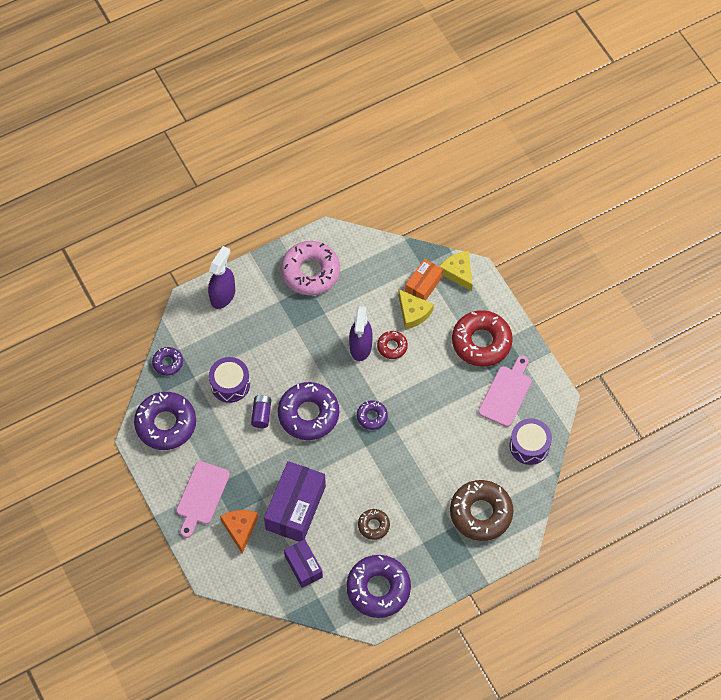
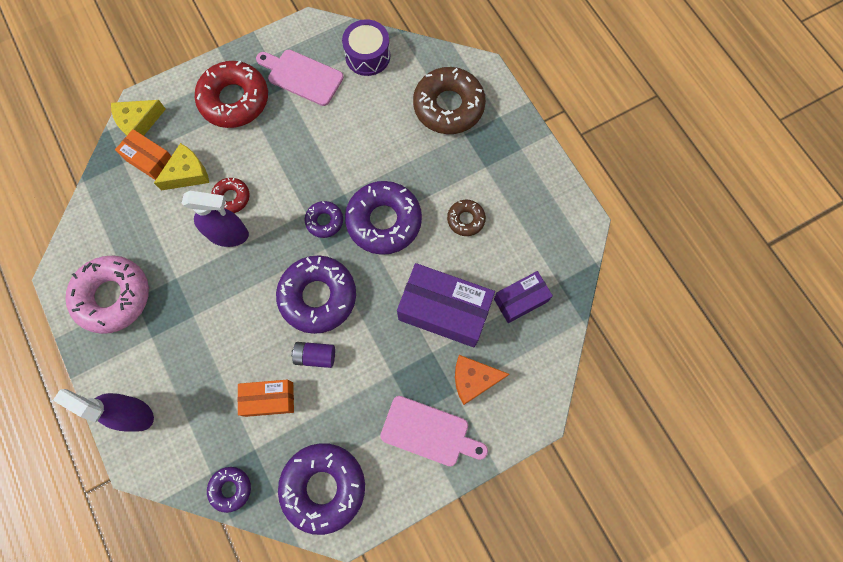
camera: 90 degrees left, 10 degrees up
purple drum [209,357,250,403] -> orange box [237,380,294,417]
purple donut [346,555,411,618] -> purple donut moved to [345,181,422,255]

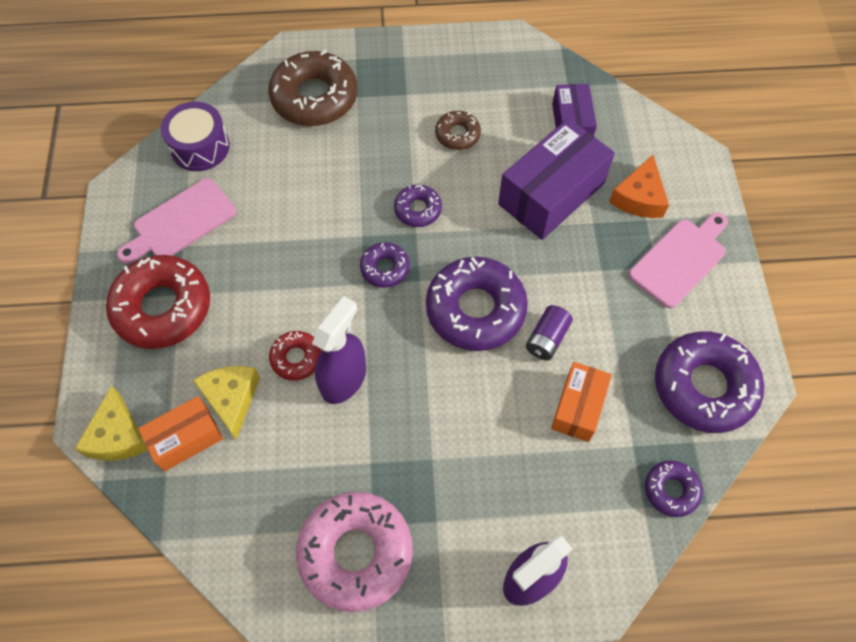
camera: 65 degrees left, 10 degrees down
purple donut [345,181,422,255] -> purple donut [394,185,442,227], size x0.51

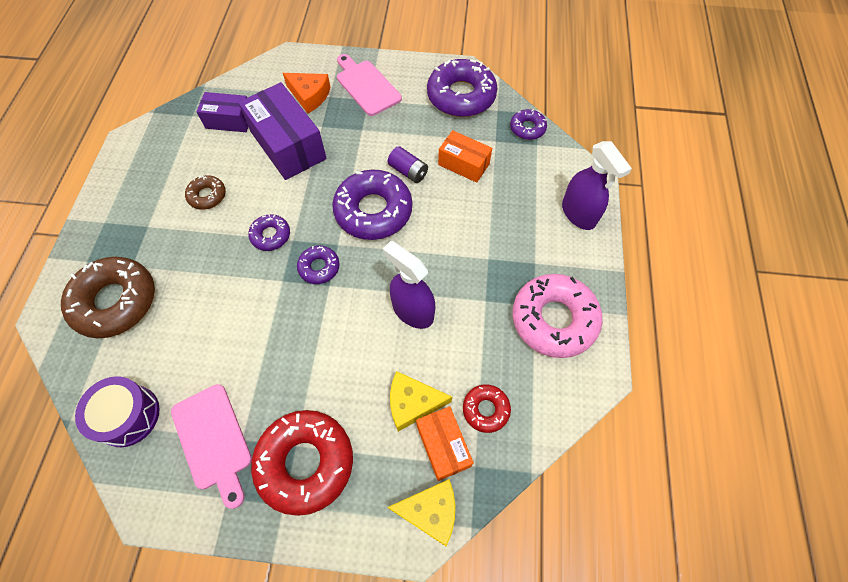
camera: 80 degrees left, 0 degrees up
red donut [269,331,321,380] -> red donut moved to [463,385,511,433]

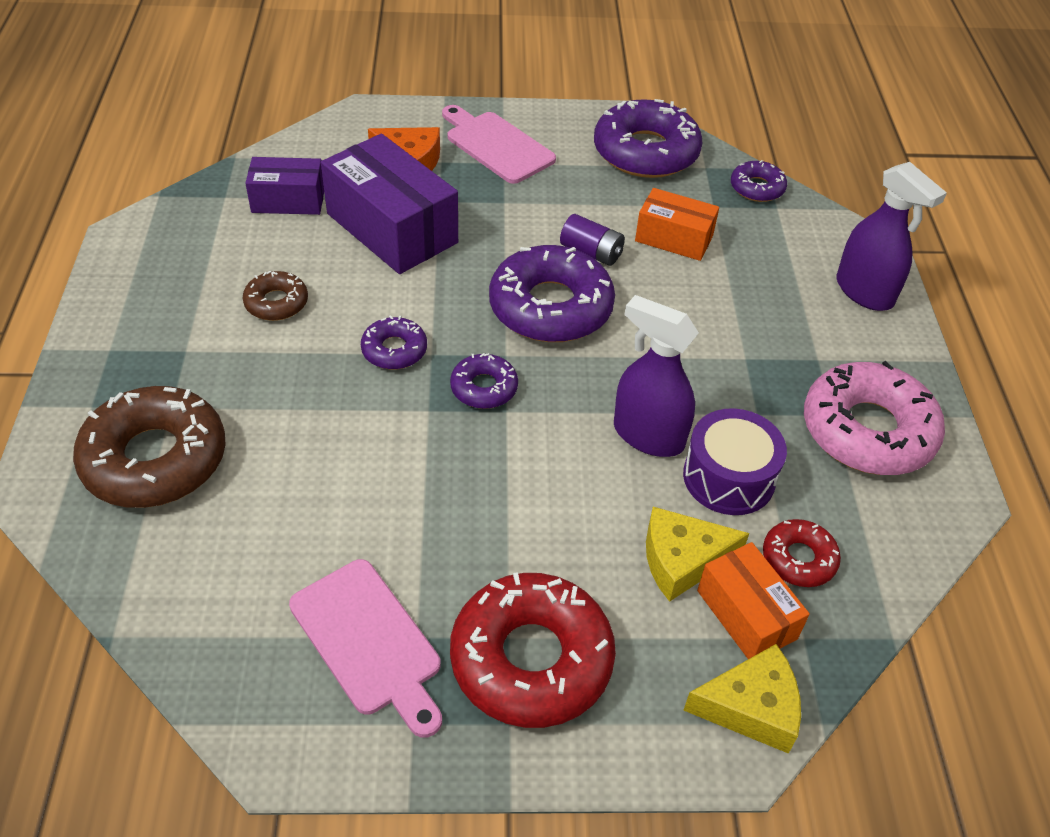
camera: 10 degrees left, 15 degrees down
purple drum [75,376,160,447] -> purple drum moved to [683,408,787,515]

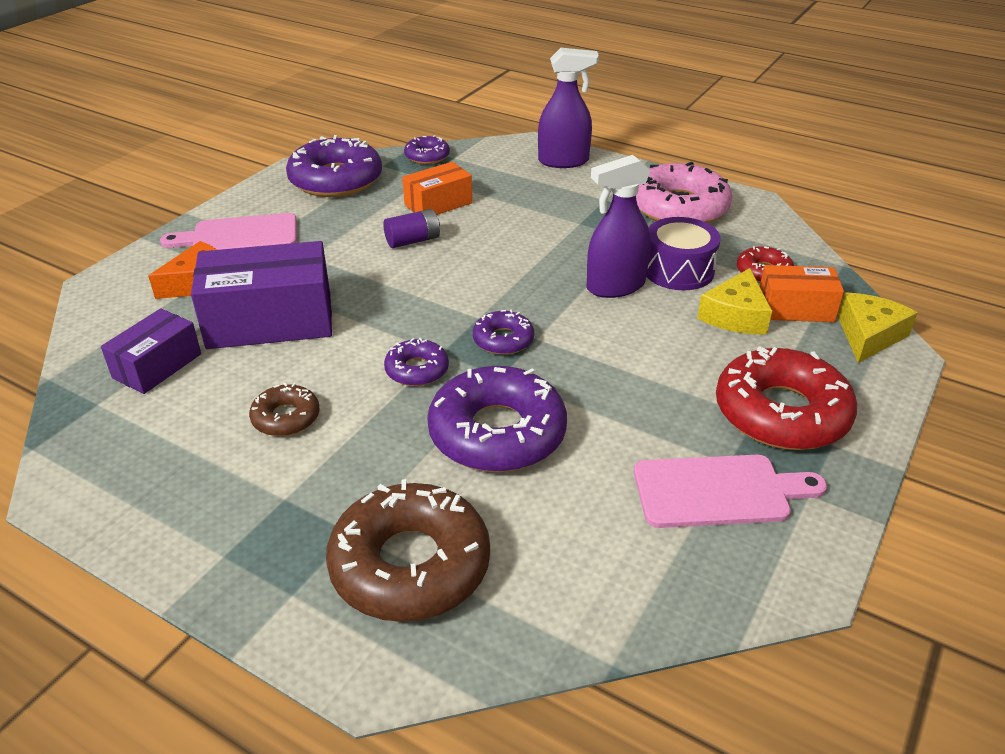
camera: 55 degrees left, 10 degrees down
purple donut [489,245,615,342] -> purple donut moved to [427,366,567,472]

